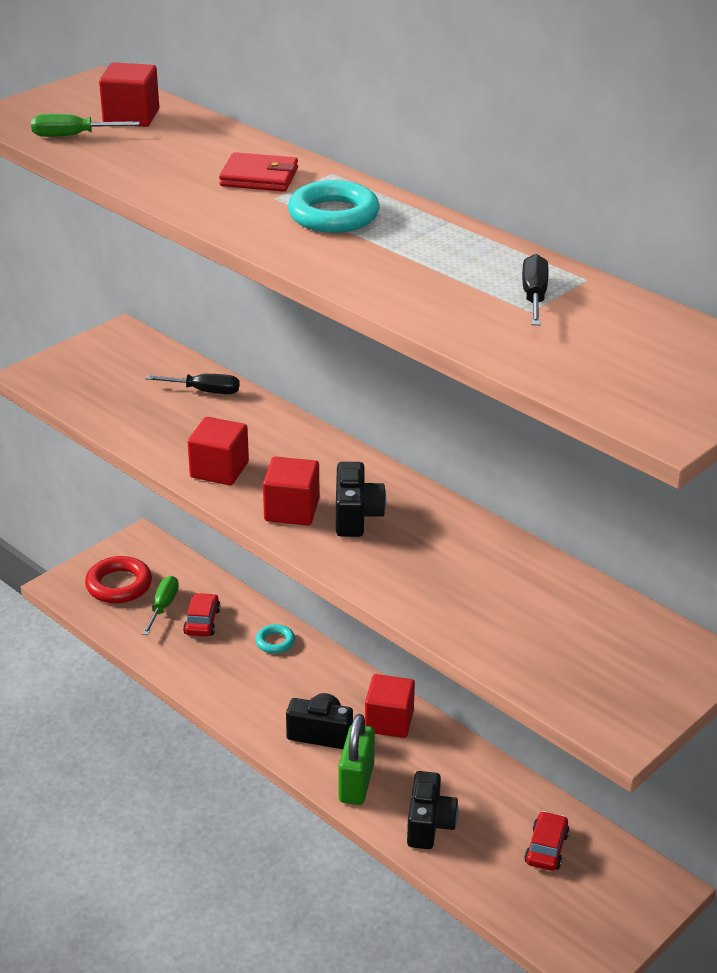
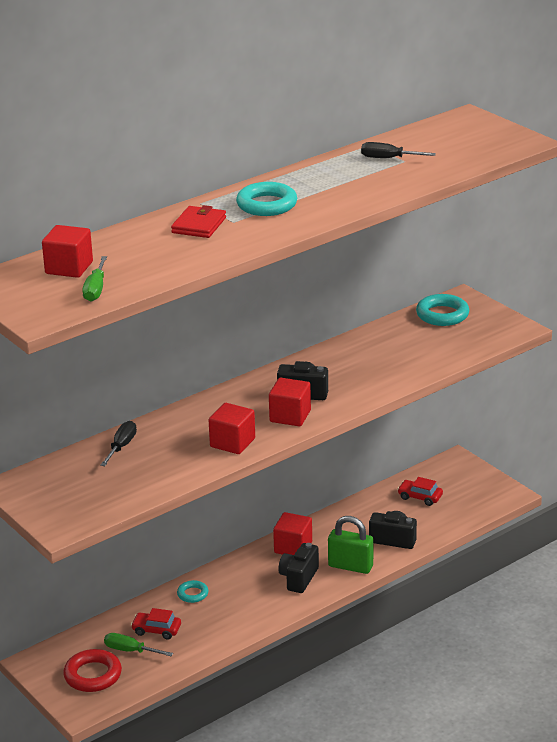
camera: 80 degrees left, 5 degrees down
none -> turquoise ring [416,294,469,326]

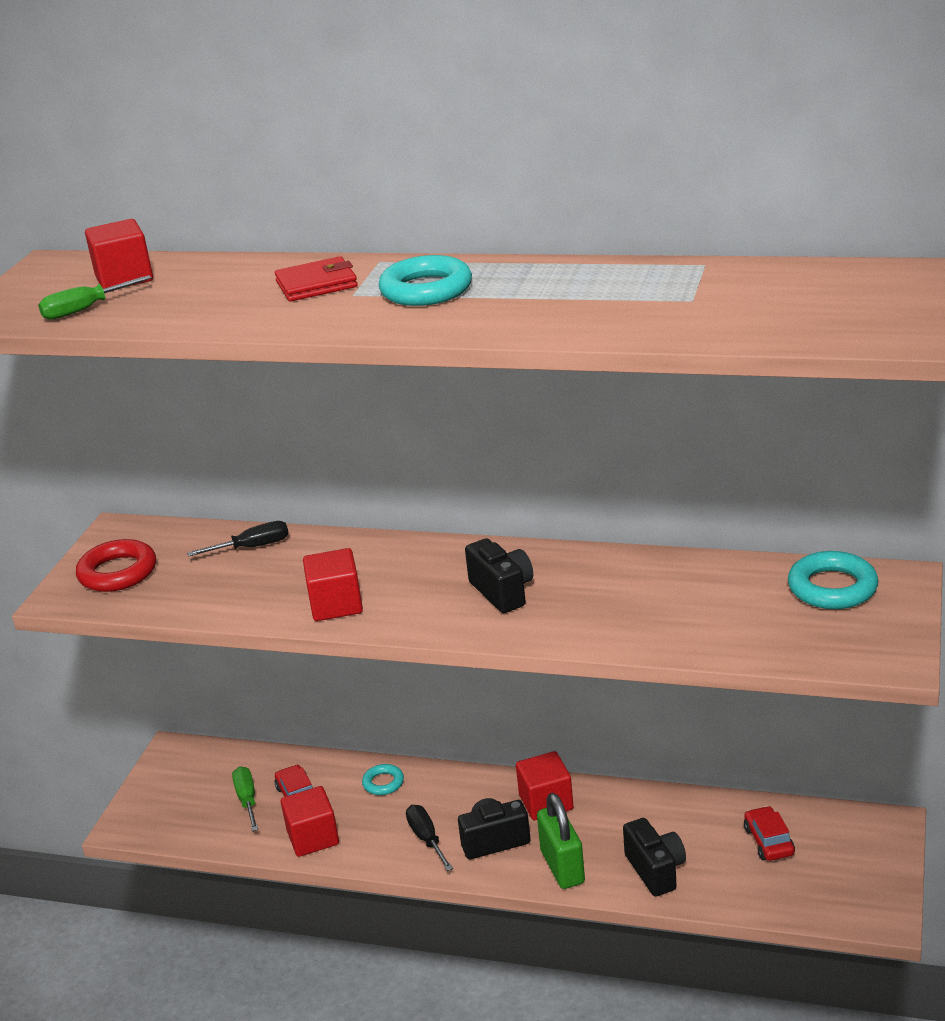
camera: 55 degrees right, 0 degrees up
red ring [63,649,122,692] -> red ring moved to [76,539,156,592]
red cube [269,378,311,426] -> red cube moved to [281,786,339,857]
black screwdriver [361,142,436,158] -> black screwdriver moved to [406,805,453,871]

